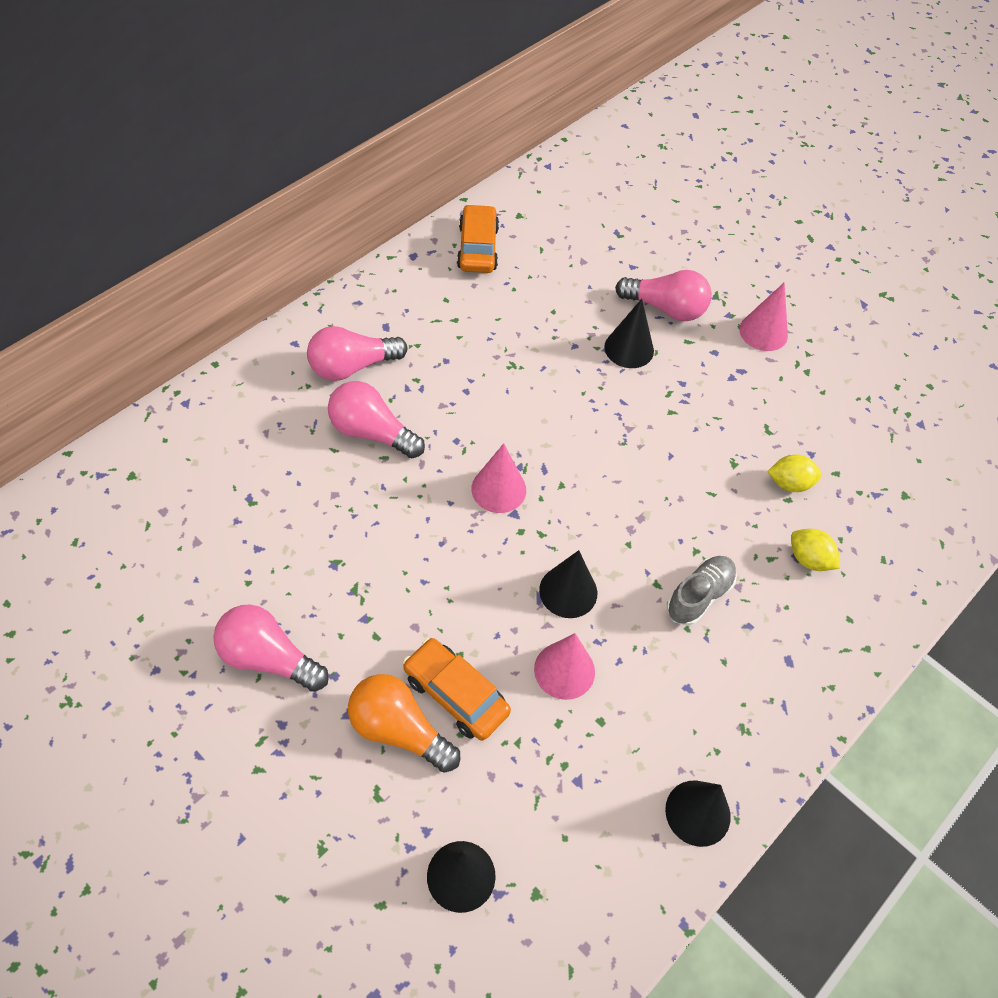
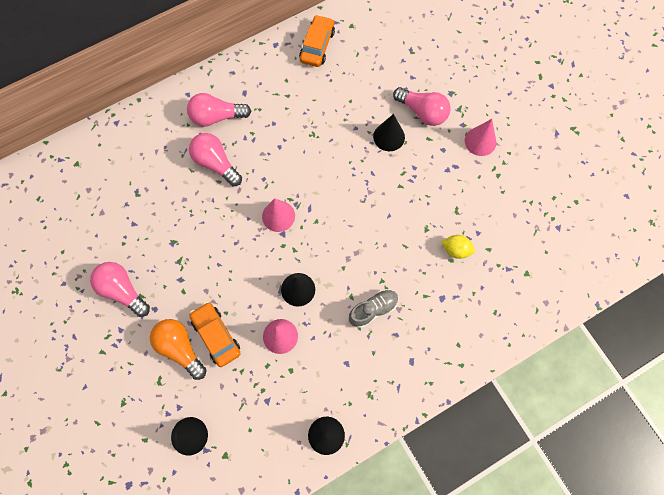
camera: 20 degrees right, 15 degrees up
yellow lemon [791,529,840,571] -> none

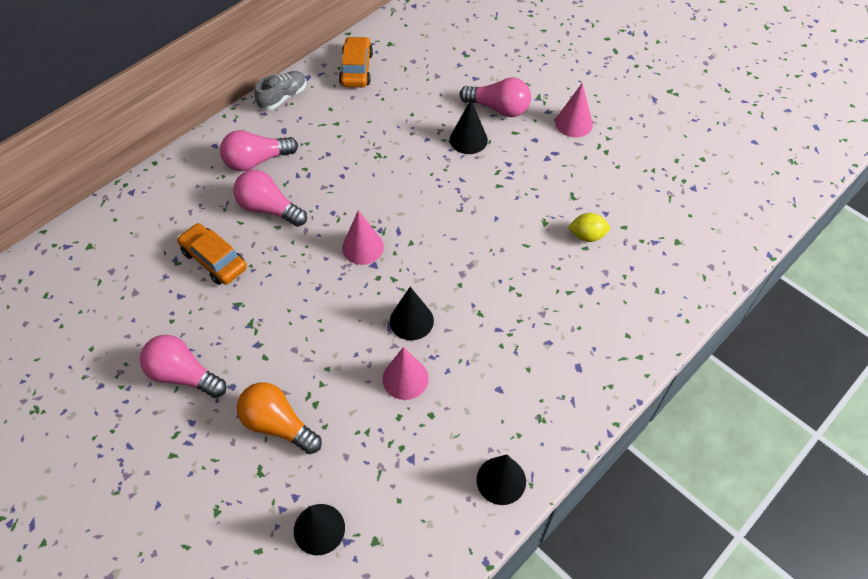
camera: 15 degrees left, 15 degrees down
orange car [189,302,241,367] -> orange car moved to [177,223,247,285]
grey shoe [349,289,399,328] -> grey shoe moved to [255,71,306,110]

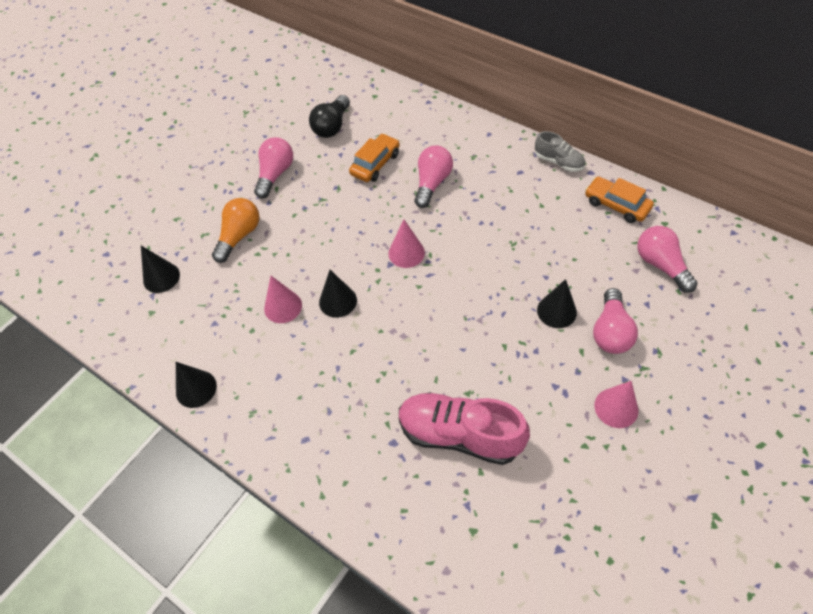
camera: 85 degrees right, 0 degrees up
pink light bulb [220,130,298,171] -> pink light bulb moved to [637,226,698,293]
orange car [339,36,373,87] -> orange car turned 135 degrees counterclockwise [585,177,654,223]
yellow lemon [568,213,610,242] -> pink shoe [399,392,530,465]
none -> black light bulb [309,95,350,138]

